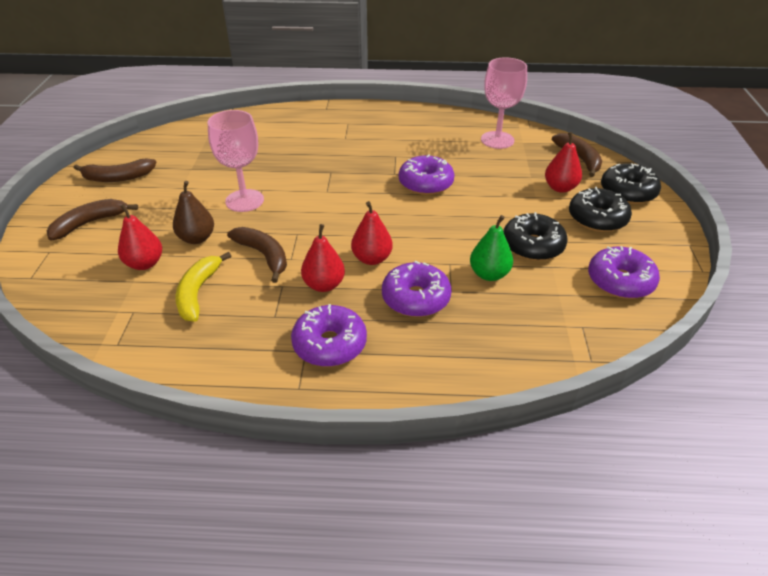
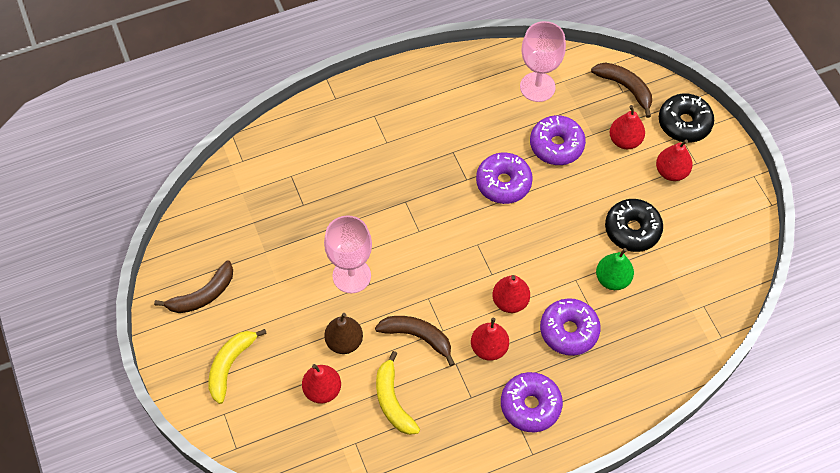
camera: 25 degrees left, 20 degrees up
brown banana [47,199,138,241] -> yellow banana [208,329,267,404]
black donut [569,187,632,232] -> red pear [656,139,693,181]
purple donut [588,246,660,299] -> purple donut moved to [530,115,586,165]

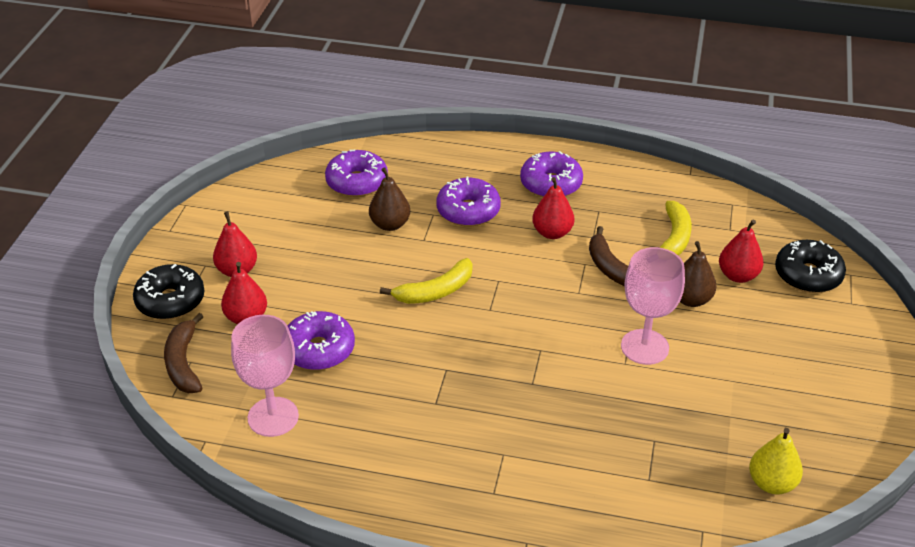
camera: 145 degrees left, 20 degrees down
brown banana [154,260,233,313] -> none
yellow banana [208,329,267,404] -> yellow banana moved to [380,258,473,304]
purple donut [476,152,533,204] -> purple donut moved to [325,150,388,197]
red pear [492,275,530,313] -> none
green pear [596,248,634,290] -> brown pear [369,167,410,231]
black donut [605,199,663,252] -> black donut moved to [775,240,846,293]
none -> yellow pear [749,428,803,494]

